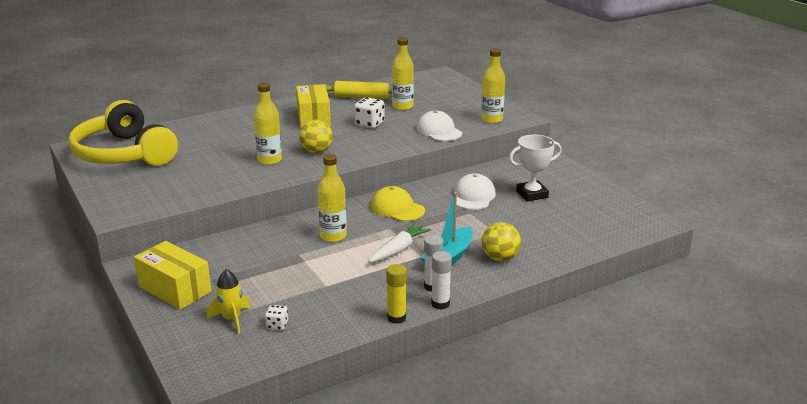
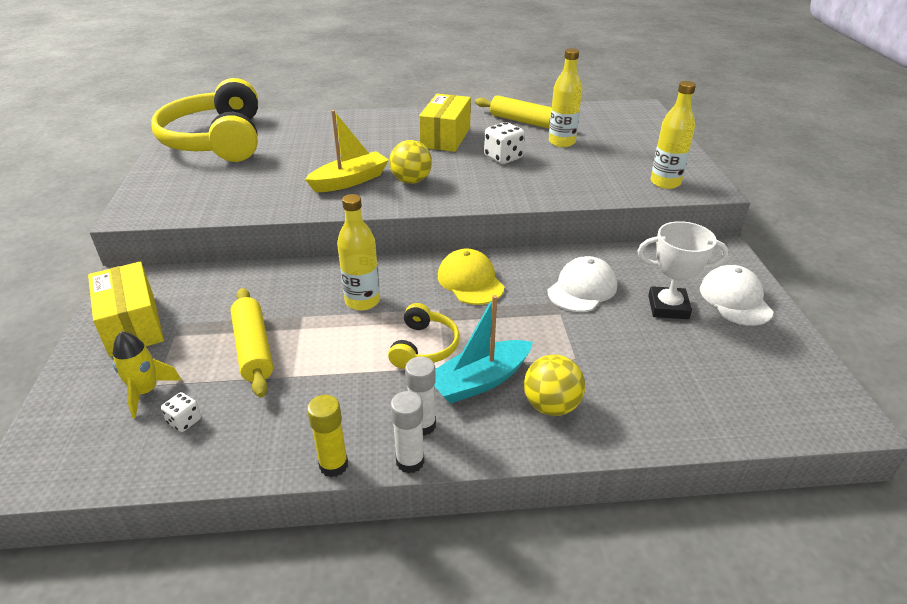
camera: 25 degrees right, 10 degrees up
yellow bottle [254,82,282,165] -> yellow boat [305,110,389,192]
white carrot [369,223,431,262] -> yellow headphones [388,303,460,369]
white cap [416,110,462,141] -> white cap moved to [700,265,773,326]
none -> yellow rolling pin [230,288,273,398]

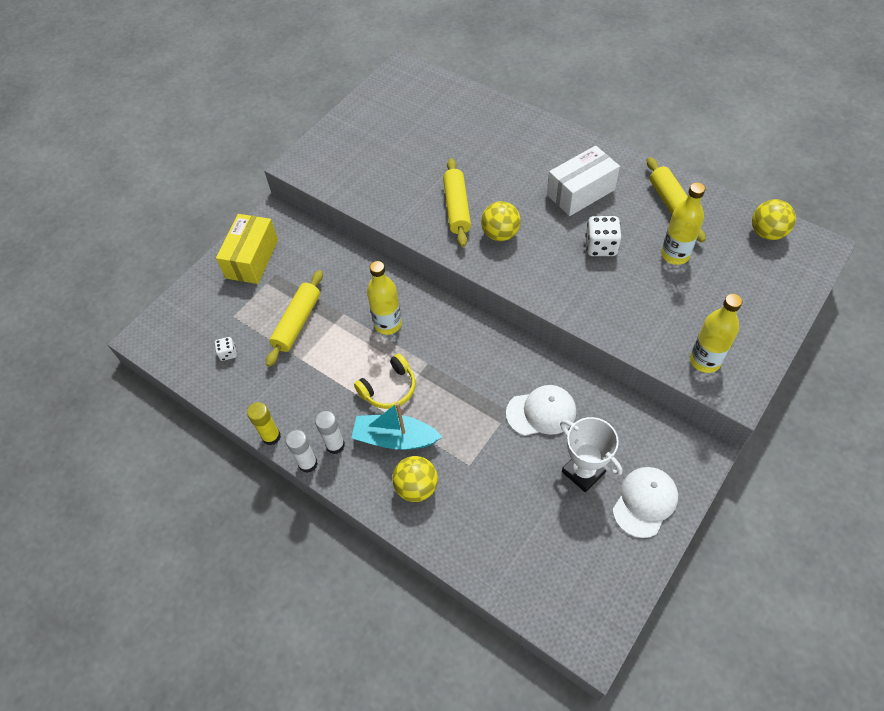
camera: 45 degrees right, 20 degrees up
yellow rocket [113,331,181,418] -> none
yellow headphones [151,78,258,162] -> none
yellow boat [305,110,389,192] -> yellow rolling pin [443,158,471,247]
yellow box [419,94,471,152] -> white box [547,146,620,216]
yellow cap [438,249,504,305] -> none
none -> yellow ball [752,199,796,240]

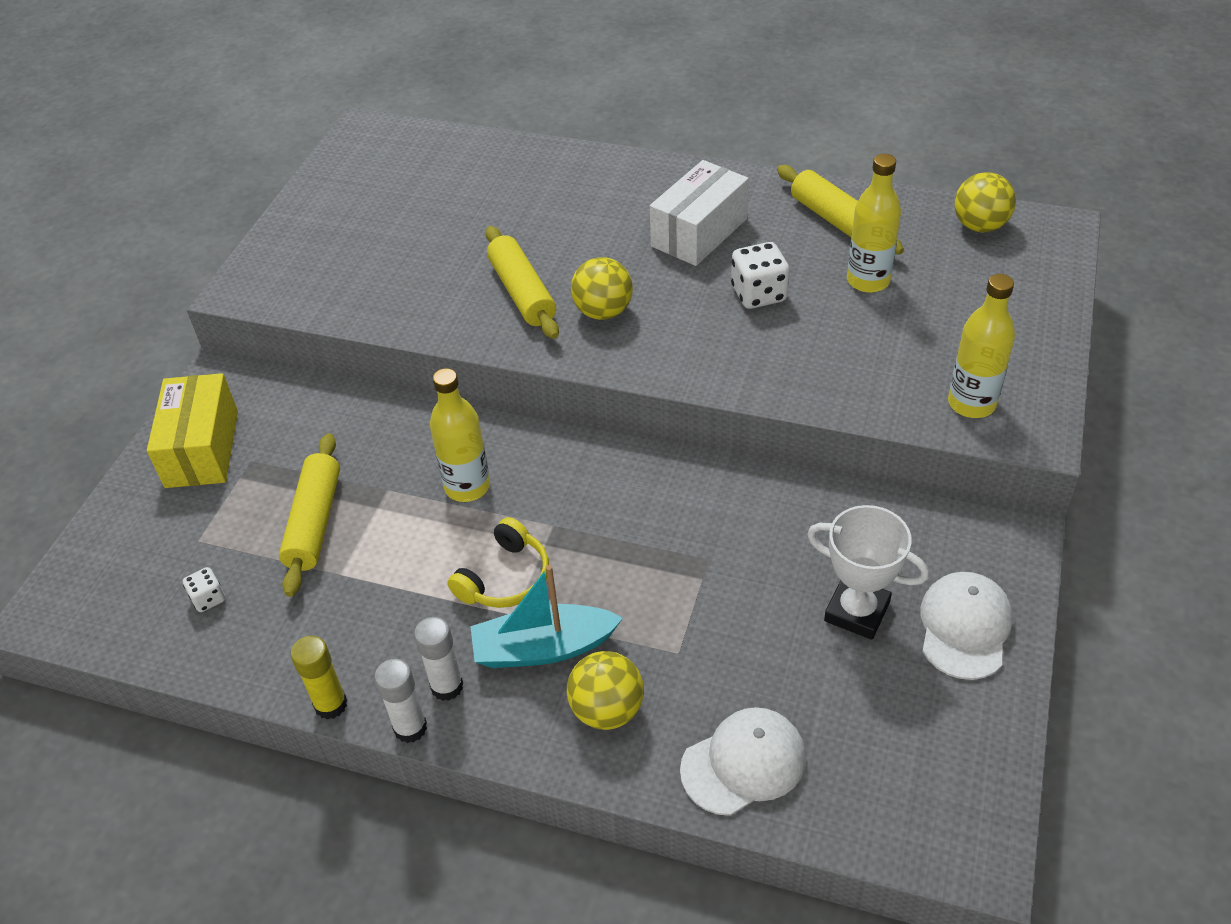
camera: 20 degrees left, 10 degrees down
white cap [506,385,576,436] -> white cap moved to [680,707,806,816]

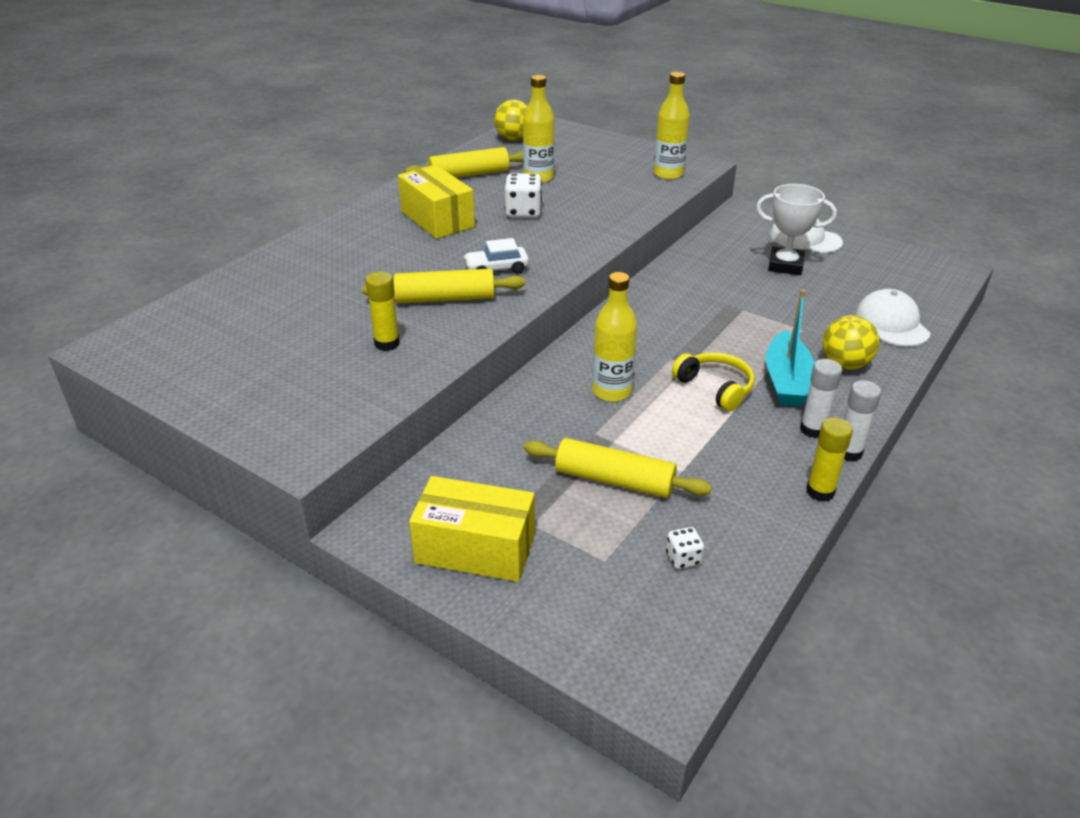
camera: 75 degrees left, 10 degrees down
yellow ball [571,257,633,320] -> white car [464,238,529,274]
white box [650,160,749,266] -> yellow box [398,165,475,239]
white trophy [807,505,929,640] -> white trophy turned 60 degrees clockwise [756,184,837,275]
none -> yellow glue stick [366,272,400,351]

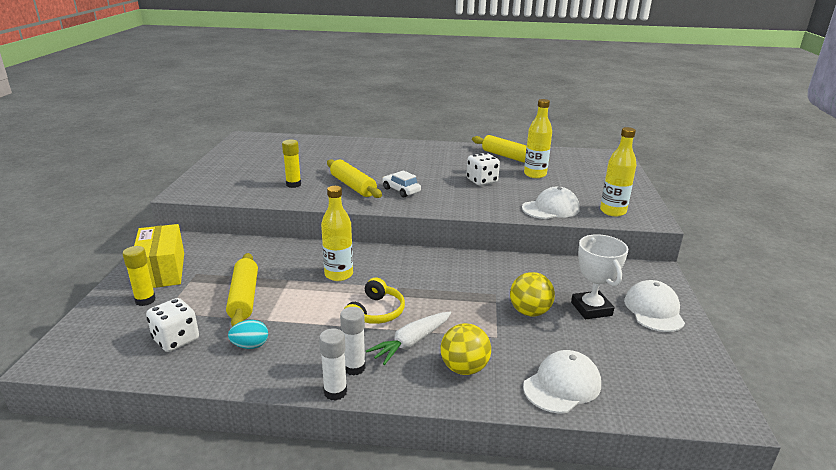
camera: 60 degrees right, 10 degrees down
yellow box [398,165,475,239] -> none
yellow ball [494,100,527,141] -> yellow ball moved to [510,272,555,317]
white dice [666,527,704,569] -> white dice [146,298,199,352], size x1.79
turquoise boat [766,289,815,406] -> white carrot [366,312,451,365]
yellow glue stick [806,417,853,502] -> yellow glue stick moved to [123,246,156,306]
none -> turquoise egg [228,320,268,349]
none -> white cap [522,187,579,219]

